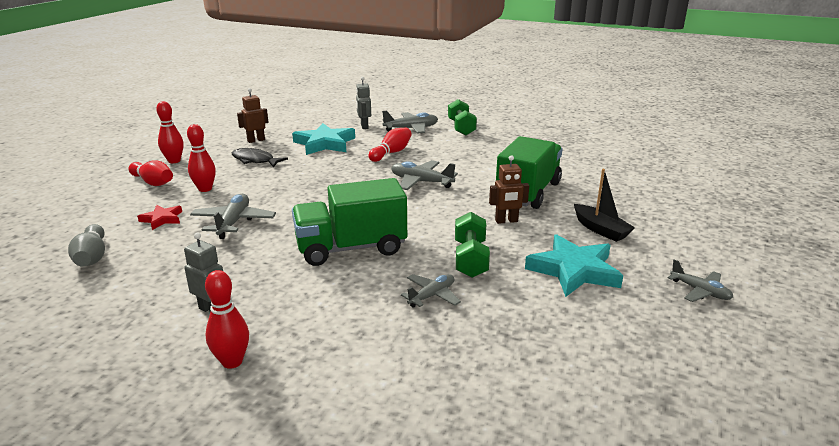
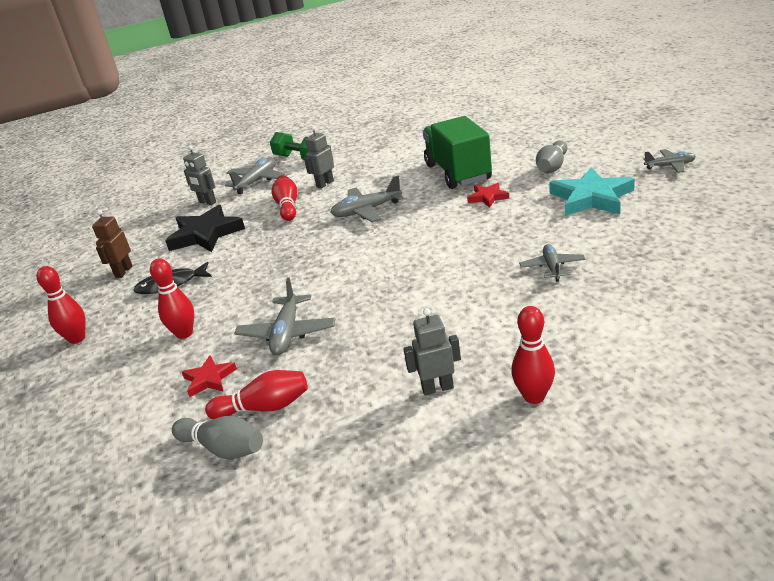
camera: 40 degrees left, 5 degrees up
red bowling pin [128,160,173,186] -> red bowling pin moved to [205,370,308,419]
grey plane [190,194,276,239] -> grey plane turned 135 degrees counterclockwise [234,277,335,355]
turquoise star [292,123,355,155] -> black star [165,205,245,252]
green truck [292,178,407,266] -> none
green dumbbell [455,212,490,278] -> none
brown robot [489,155,529,224] -> red star [467,183,509,208]
black boat [574,169,635,242] -> grey bowling pin [536,140,567,173]
none -> grey robot [304,126,334,189]

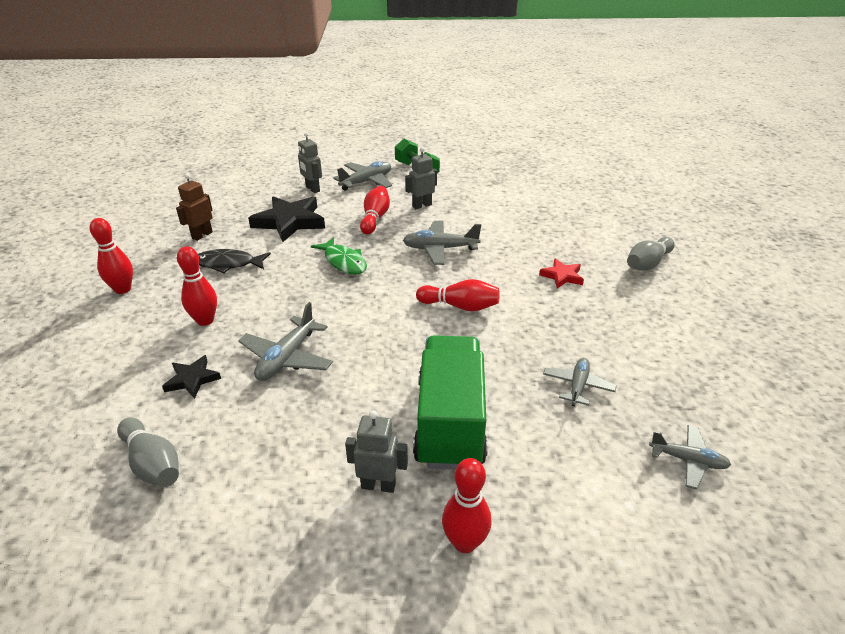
camera: 15 degrees right, 5 degrees up
red star [182,355,237,397] -> black star [162,355,221,399]
red bowling pin [205,370,308,419] -> red bowling pin moved to [416,279,500,311]
green truck [423,116,492,189] -> green truck moved to [413,335,488,470]
turquoise star [549,168,635,216] -> none
grey plane [643,149,696,173] -> grey plane moved to [649,425,731,490]
none -> green fish [311,237,367,274]

